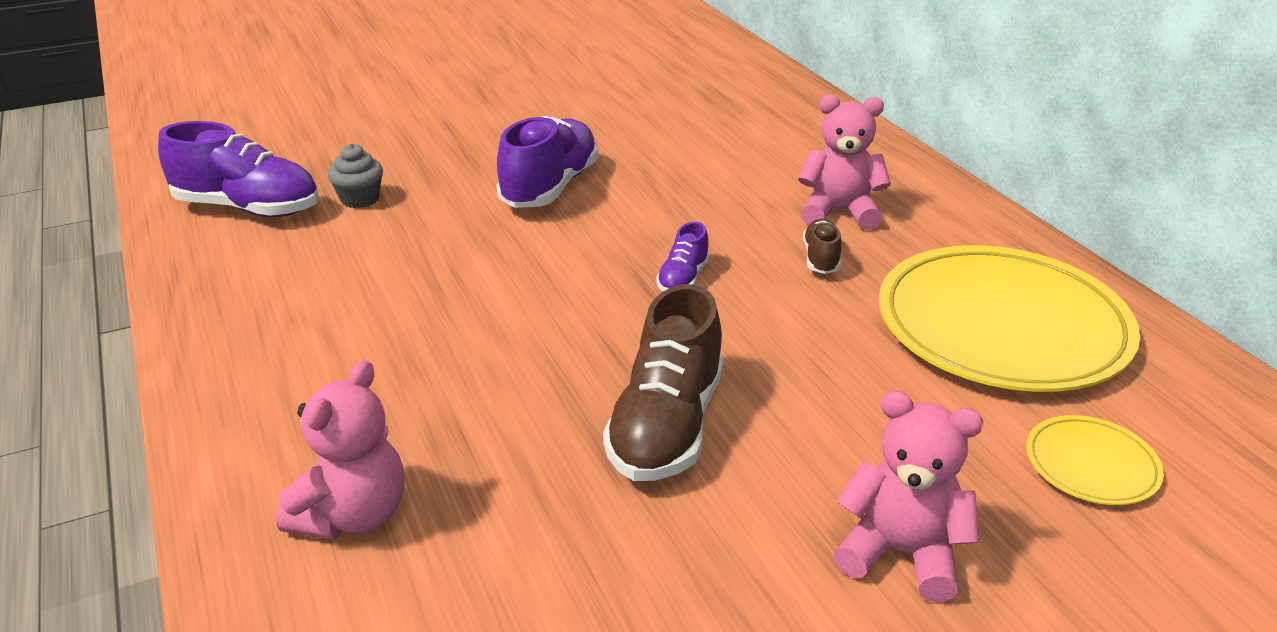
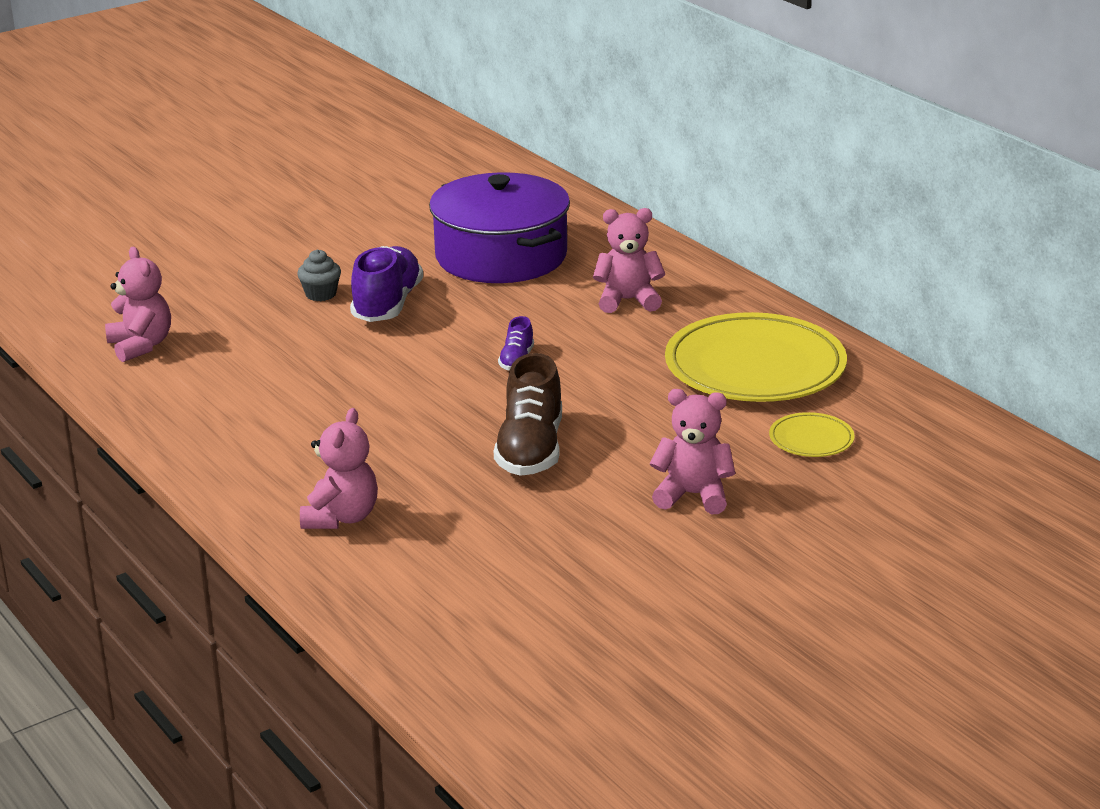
camera: 10 degrees left, 5 degrees down
purple shoe [158,121,319,217] -> pink teddy bear [105,247,171,362]
grey cupcake [328,144,383,208] -> grey cupcake moved to [297,249,341,301]
brown shoe [803,219,842,274] -> none
none -> purple pot [429,172,570,283]

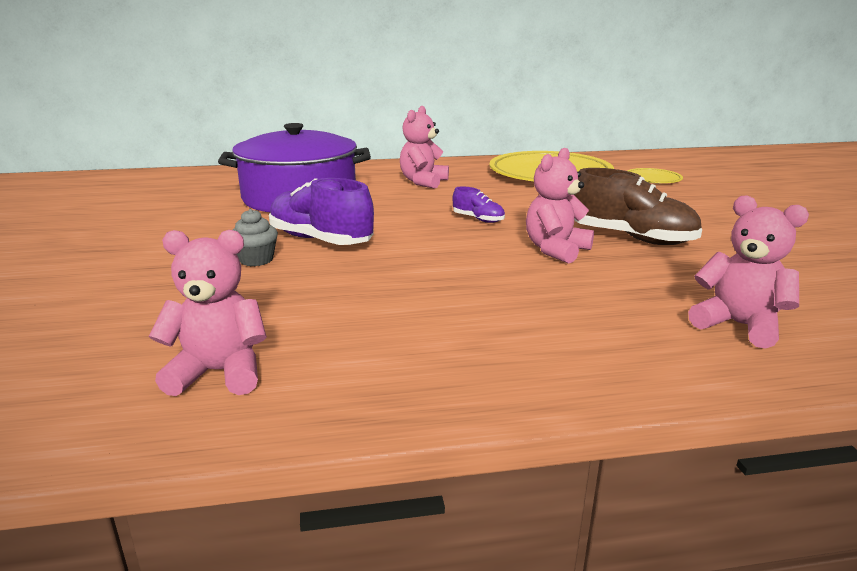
camera: 65 degrees left, 5 degrees down
pink teddy bear [650,389,736,514] -> pink teddy bear moved to [526,148,594,264]

